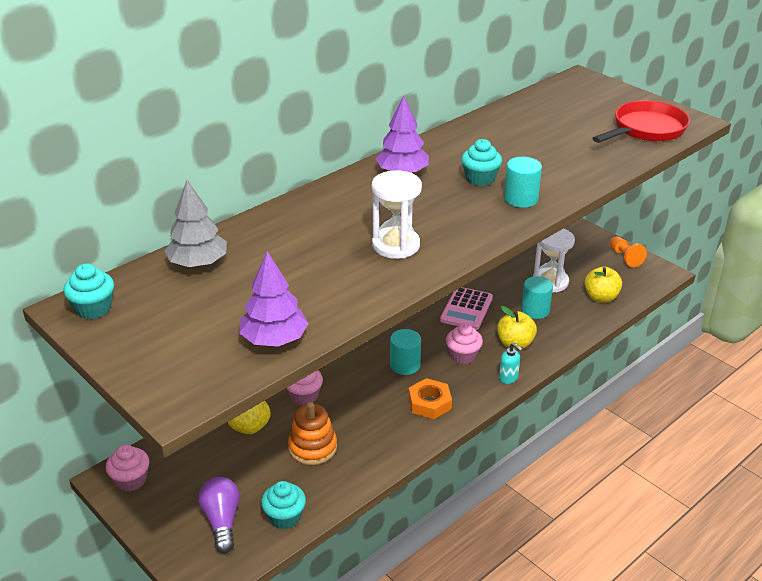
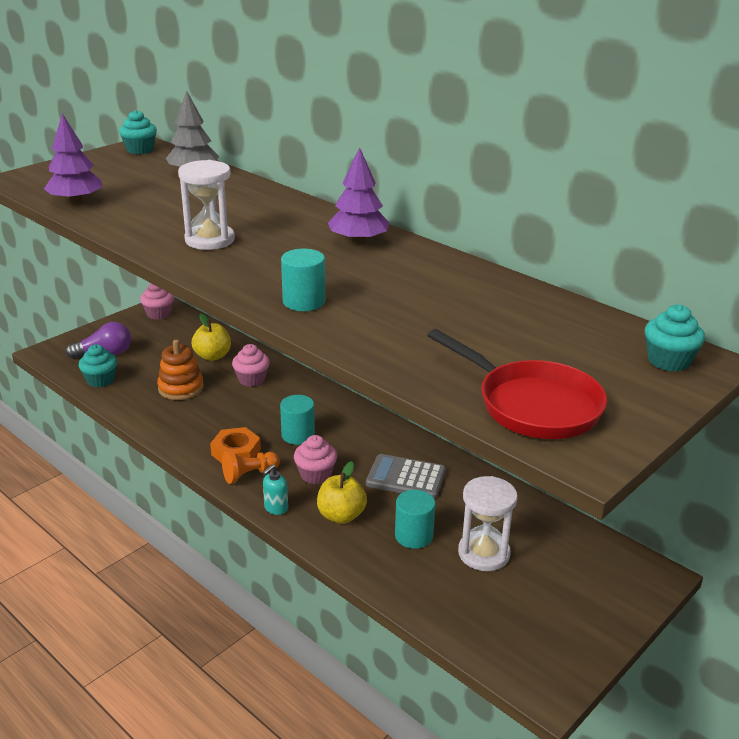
camera: 85 degrees right, 5 degrees down
pink calculator [440,287,493,330] -> grey calculator [366,454,446,499]
turquoise cupcake [461,139,502,186] -> turquoise cupcake moved to [645,304,705,372]
yellow apple [584,267,622,303] -> none
orange pawn [610,236,647,268] -> orange pawn moved to [222,450,280,484]

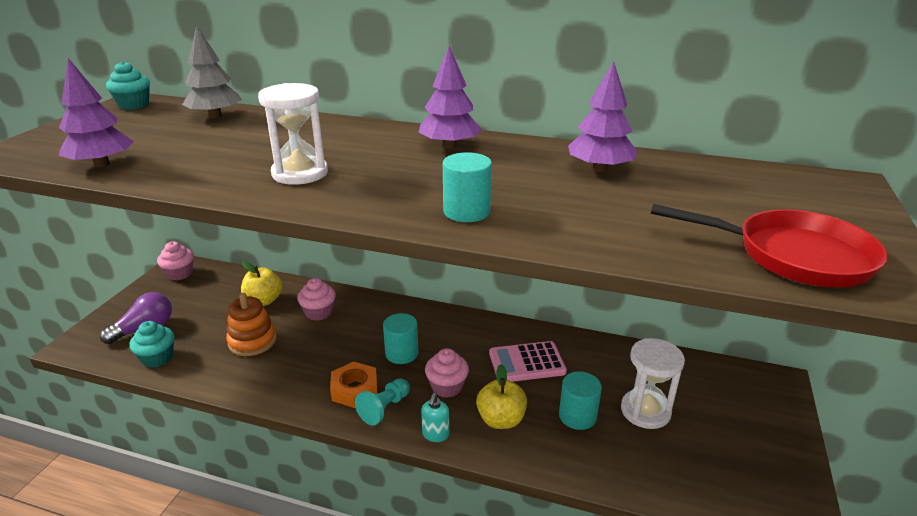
camera: 25 degrees left, 0 degrees up
orange pawn [222,450,280,484] -> turquoise pawn [355,378,410,426]
grey calculator [366,454,446,499] -> pink calculator [489,341,567,382]
turquoise cupcake [645,304,705,372] -> none
none -> purple tree [568,61,638,172]

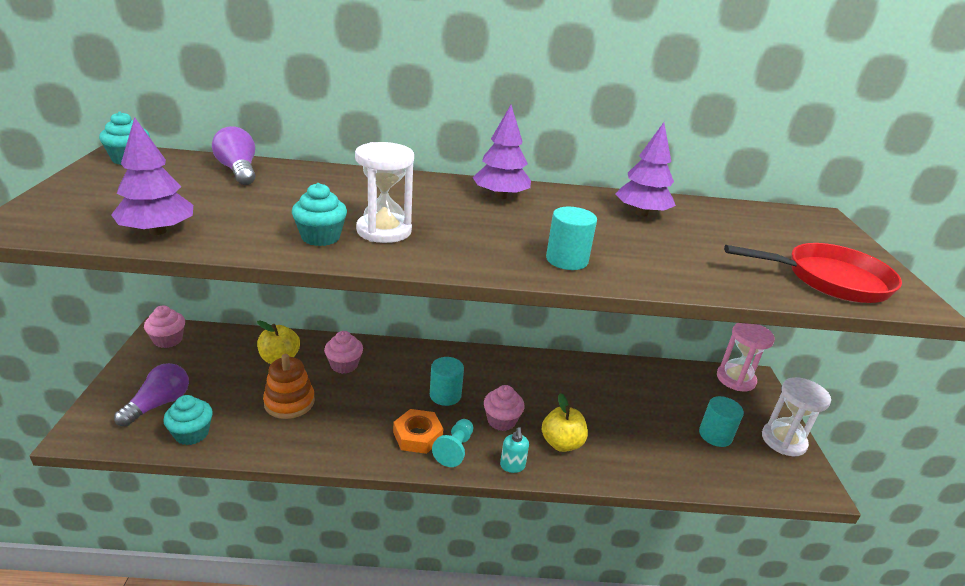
camera: 20 degrees left, 0 degrees up
grey tree [182,25,242,118] -> purple light bulb [212,126,256,185]
pink calculator [489,341,567,382] -> none
turquoise cylinder [559,371,602,430] -> turquoise cylinder moved to [699,396,744,447]
white hourglass [621,338,685,429] -> white hourglass moved to [762,377,831,456]
none -> turquoise cupcake [292,183,347,246]
none -> pink hourglass [717,323,775,391]

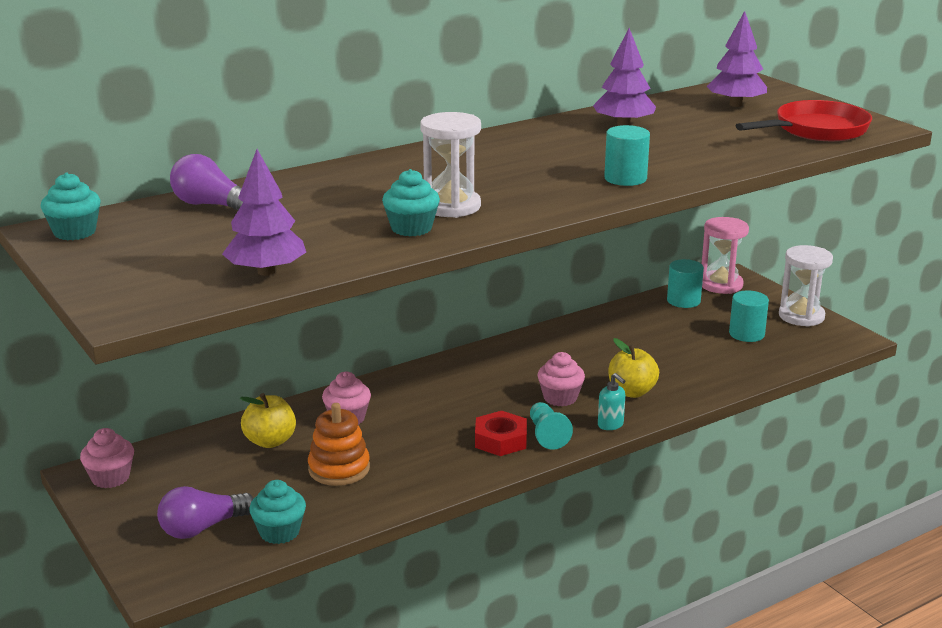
camera: 30 degrees left, 5 degrees down
purple light bulb [114,363,189,427] -> purple light bulb turned 120 degrees counterclockwise [157,486,254,539]
orange nut [393,409,443,454] -> red nut [475,411,527,456]
turquoise cylinder [430,357,464,406] -> turquoise cylinder moved to [667,259,704,308]
purple tree [473,105,531,199] -> purple tree moved to [707,11,767,107]

